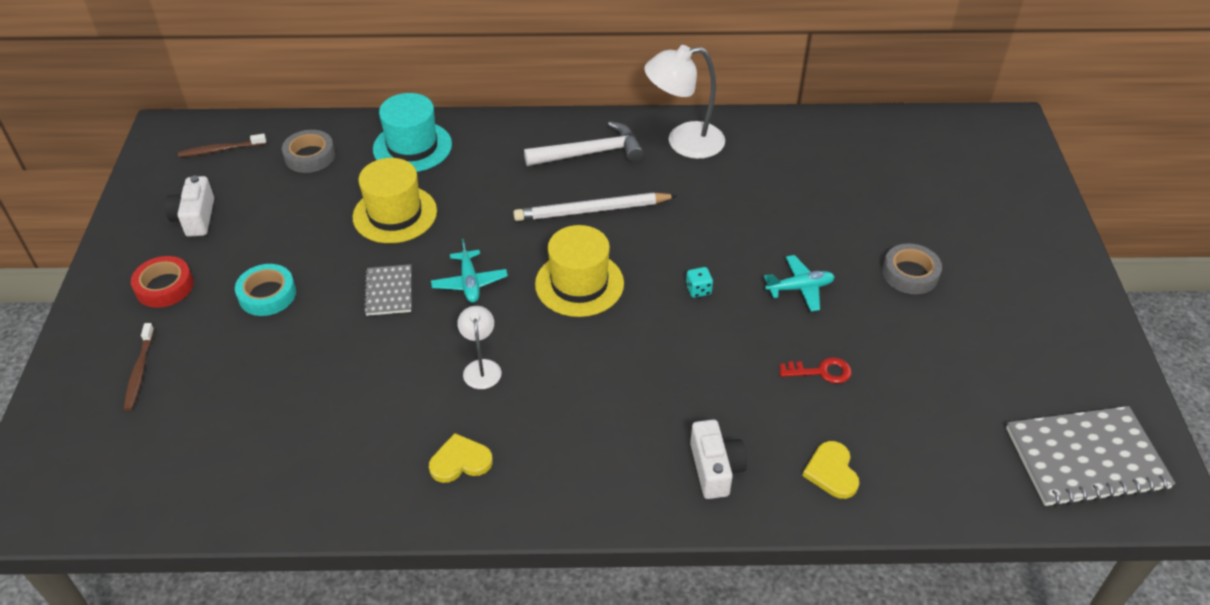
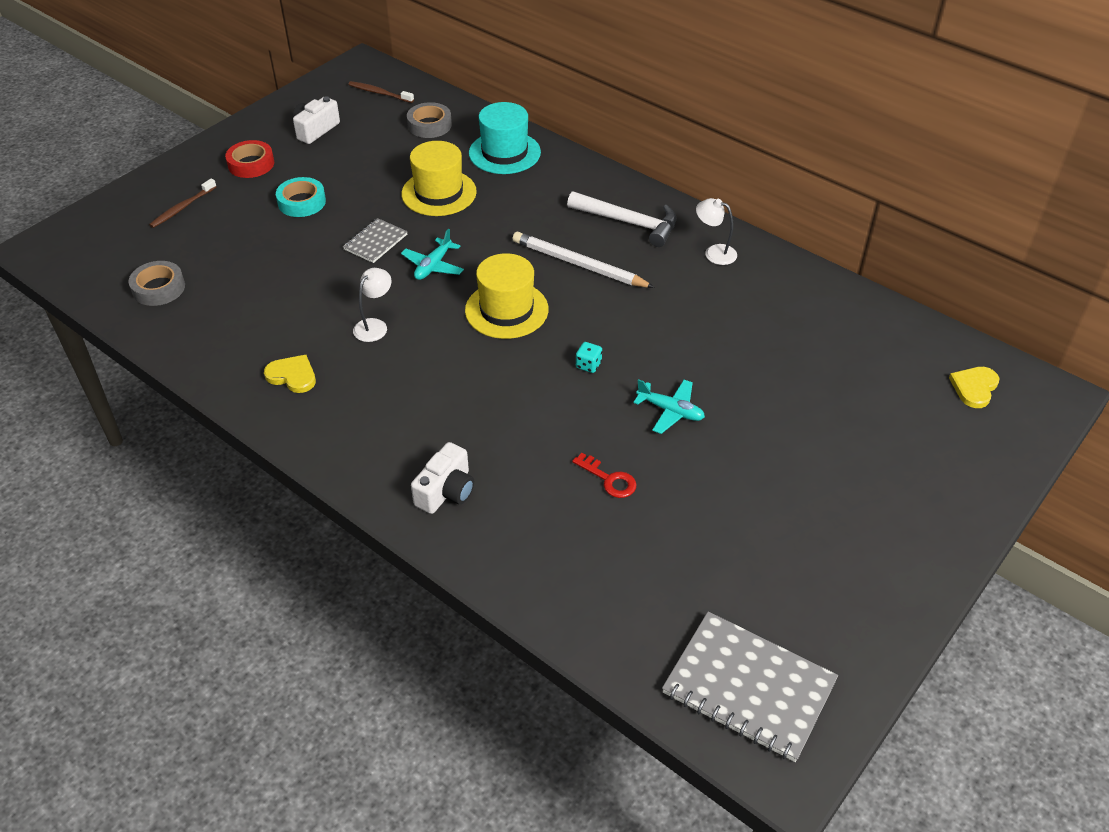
camera: 40 degrees right, 0 degrees up
white lamp [644,45,725,159] -> white lamp [696,198,737,265], size x0.55
yellow heart [802,441,859,499] -> yellow heart moved to [949,367,999,408]
grey tape [882,243,942,294] -> grey tape moved to [128,261,185,306]

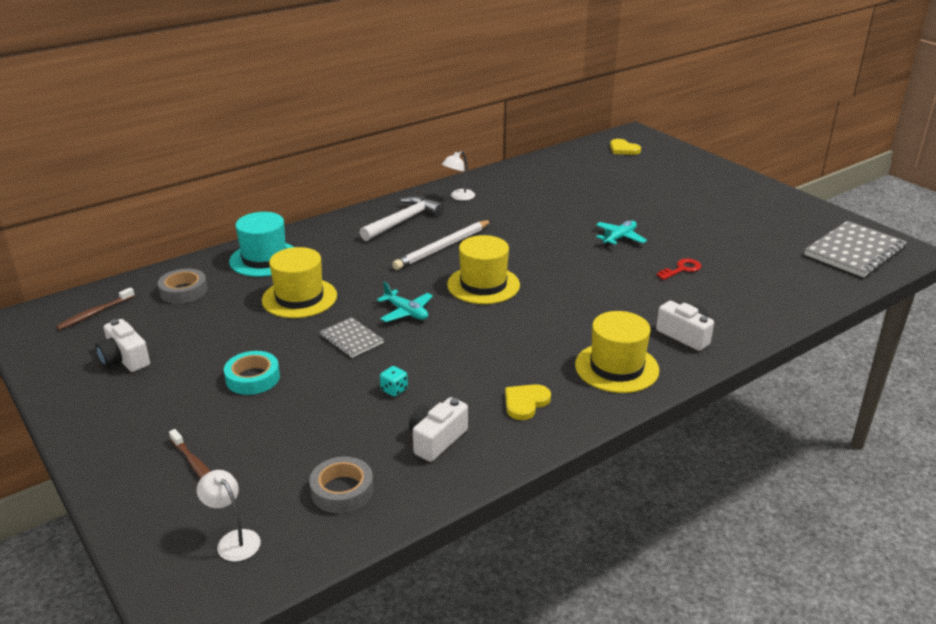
camera: 75 degrees left, 15 degrees down
red tape [225,140,274,178] -> none
white lamp [353,268,391,342] -> white lamp moved to [197,470,261,562]
turquoise dice [576,342,602,373] -> turquoise dice moved to [380,366,408,397]
none -> white camera [409,397,468,462]
none -> yellow hat [575,311,659,393]

